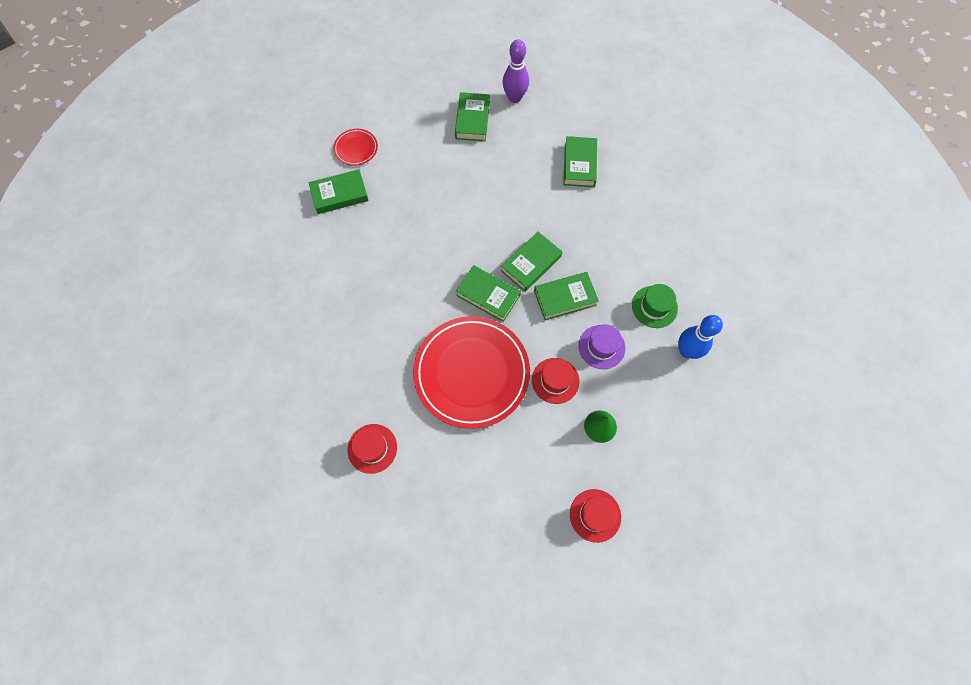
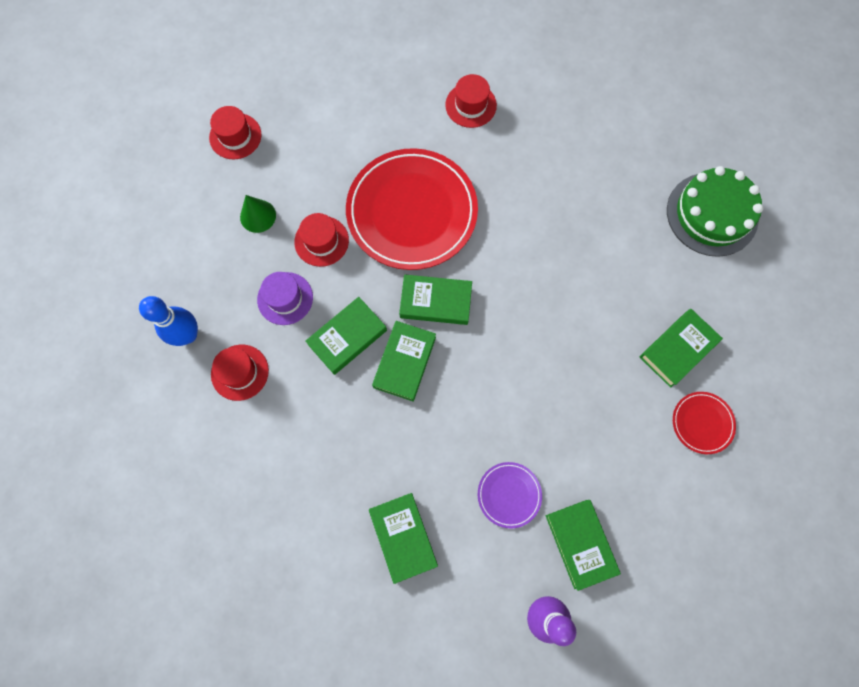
camera: 155 degrees right, 5 degrees up
green hat [632,284,678,328] -> red hat [211,345,269,401]
none -> purple plate [478,462,542,528]
none -> green cake [667,166,763,257]

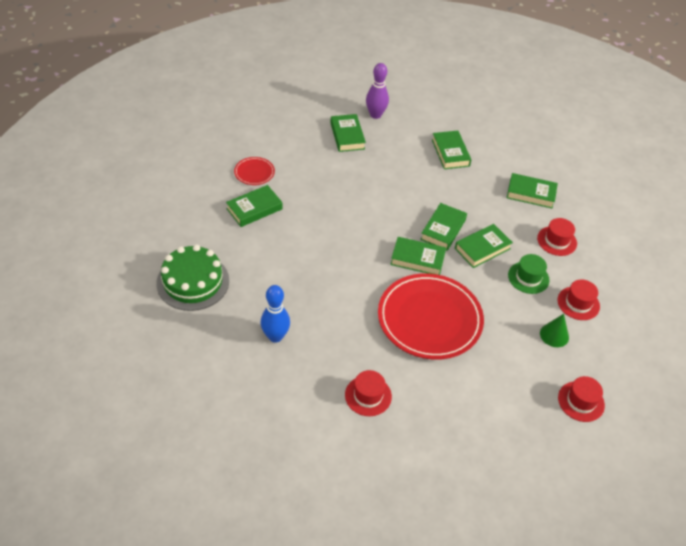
camera: 175 degrees left, 25 degrees down
blue bowling pin [139,296,198,346] -> blue bowling pin moved to [260,285,290,343]
purple hat [257,272,313,325] -> green hat [508,254,550,294]
red hat [294,213,349,267] -> red hat moved to [557,279,600,320]
purple plate [478,462,542,528] -> none
none -> green book [507,173,558,208]

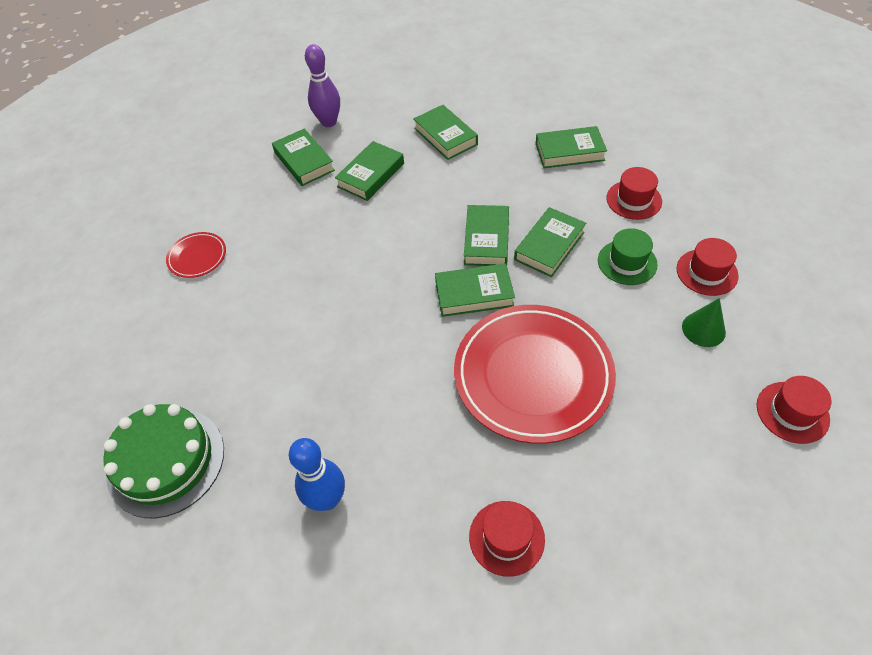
camera: 15 degrees left, 5 degrees up
green book [226,185,283,227] -> green book moved to [335,141,404,201]

